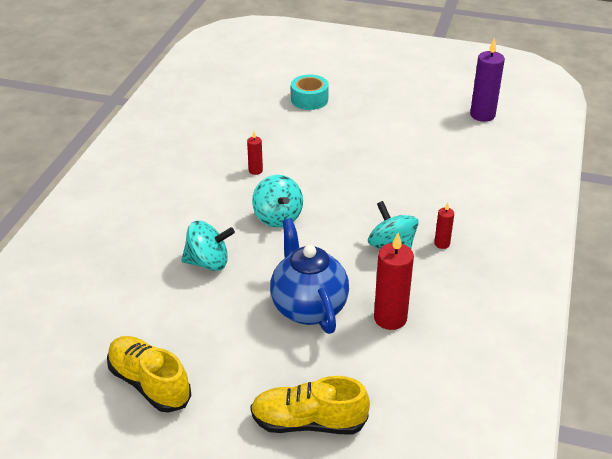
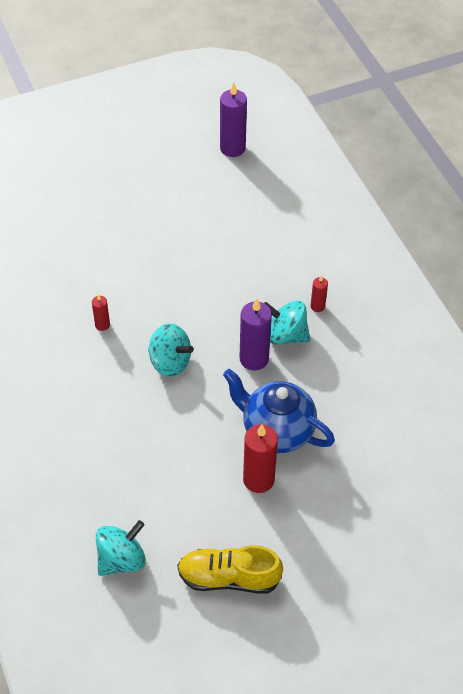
camera: 40 degrees left, 15 degrees up
turquoise spinning top [181,221,235,271] -> turquoise spinning top moved to [96,520,146,576]
yellow shoe [250,376,370,434] -> none
turquoise tape [291,75,329,110] -> none
red candle [374,233,414,330] -> red candle moved to [243,424,278,493]
none -> purple candle [239,299,272,371]

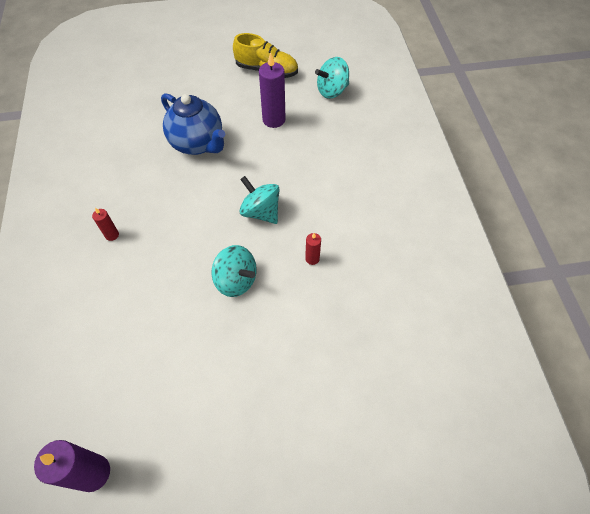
camera: 165 degrees left, 5 degrees up
purple candle [239,299,272,371] -> purple candle moved to [259,52,286,128]
red candle [243,424,278,493] -> none
turquoise spinning top [264,300,310,345] -> turquoise spinning top moved to [211,245,257,297]

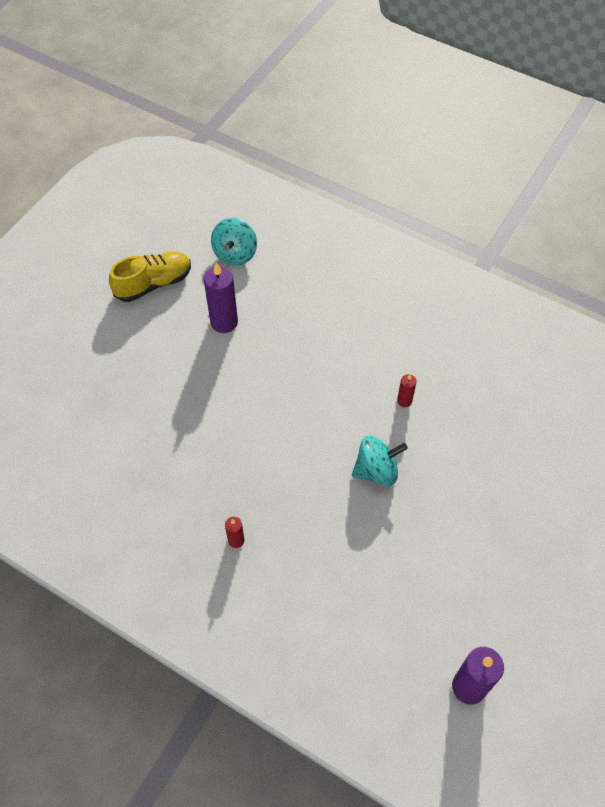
camera: 50 degrees left, 0 degrees up
blue teapot [161,93,225,155] -> none
turquoise spinning top [240,176,280,224] -> none

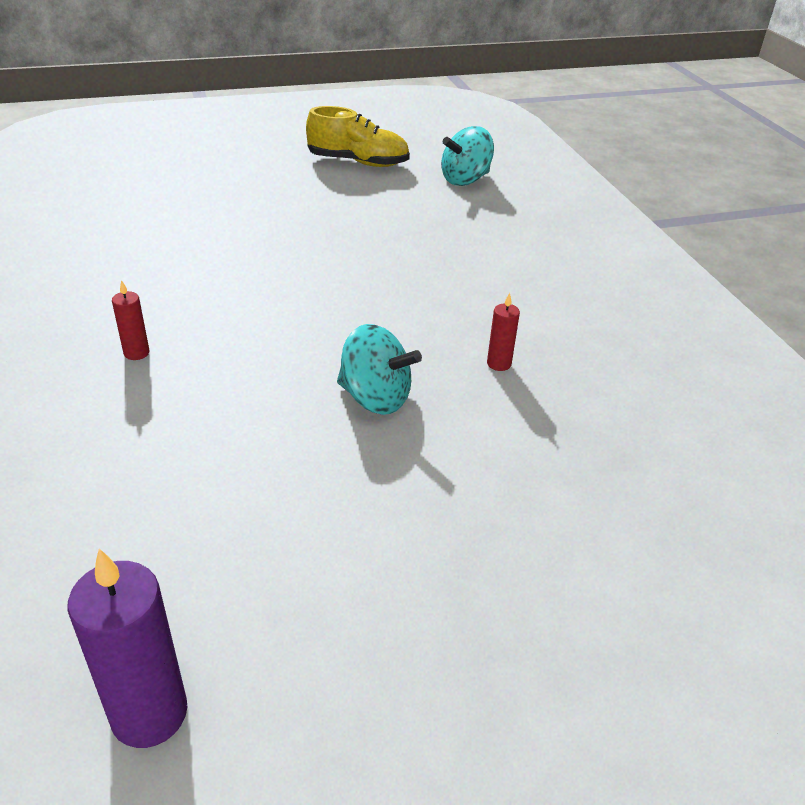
camera: 40 degrees right, 20 degrees down
purple candle [204,262,238,333] -> none

